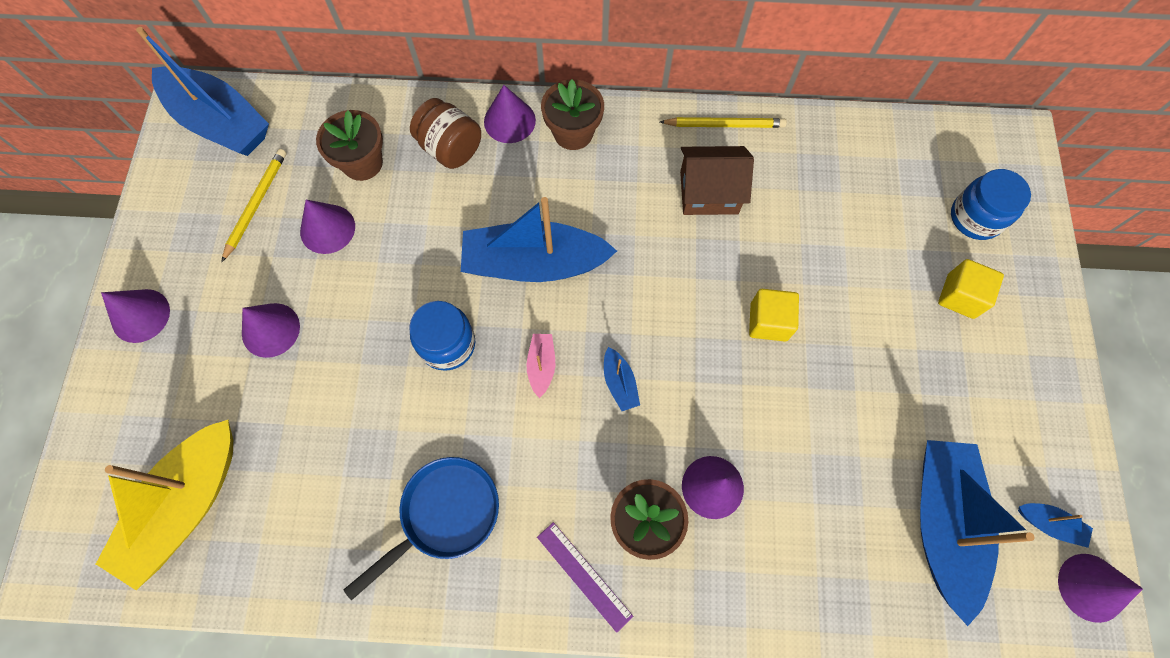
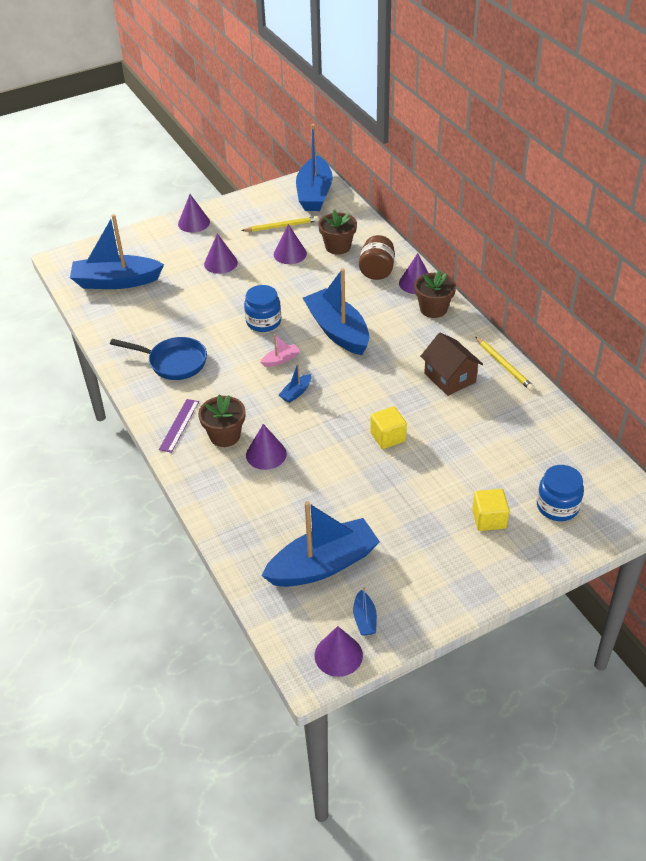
camera: 60 degrees right, 25 degrees down
yellow boat [96,420,233,590] -> blue boat [70,214,164,289]

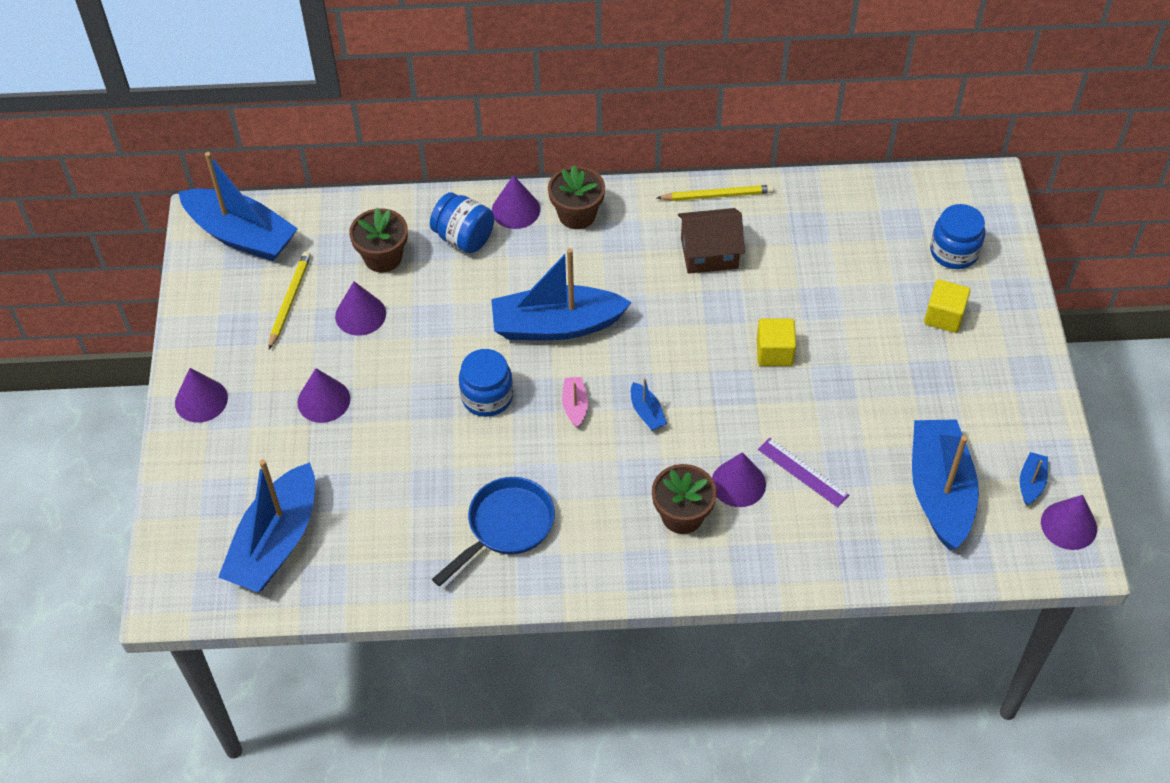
camera: 65 degrees left, 10 degrees up
purple ruler [159,399,199,453] -> purple ruler moved to [758,437,849,508]
blue boat [353,587,377,636] -> blue boat turned 90 degrees counterclockwise [1020,452,1048,505]
brown jar [359,235,395,280] -> blue jar [430,193,494,253]

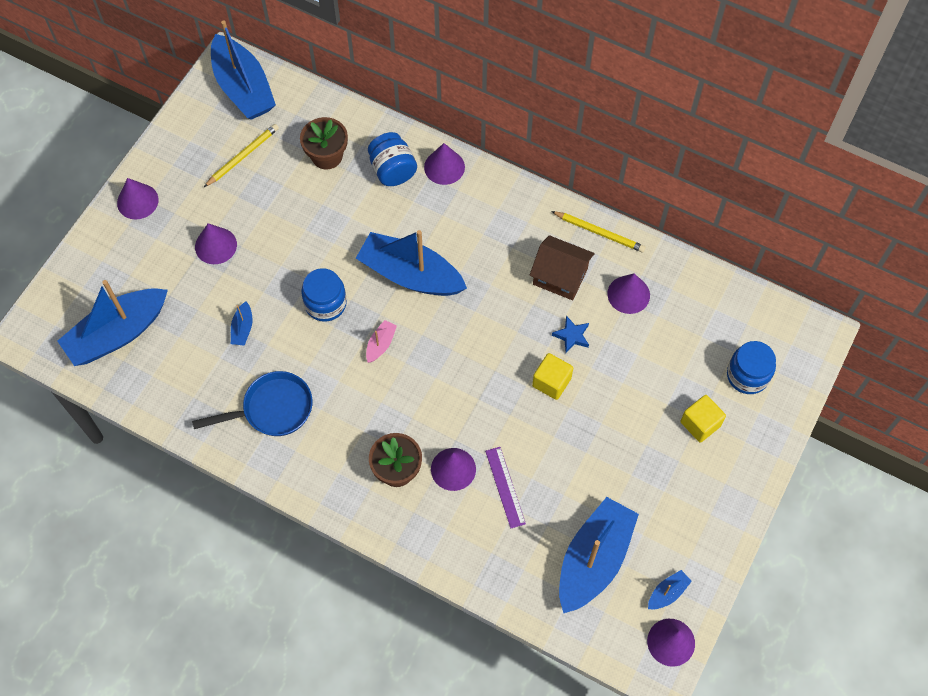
camera: 30 degrees right, 10 degrees up
purple cone [335,281,386,336] -> purple cone moved to [607,274,650,314]
brown flower pot [548,165,605,229] -> none
blue boat [631,378,667,430] -> blue boat moved to [231,302,253,346]
none -> blue star [552,316,589,353]

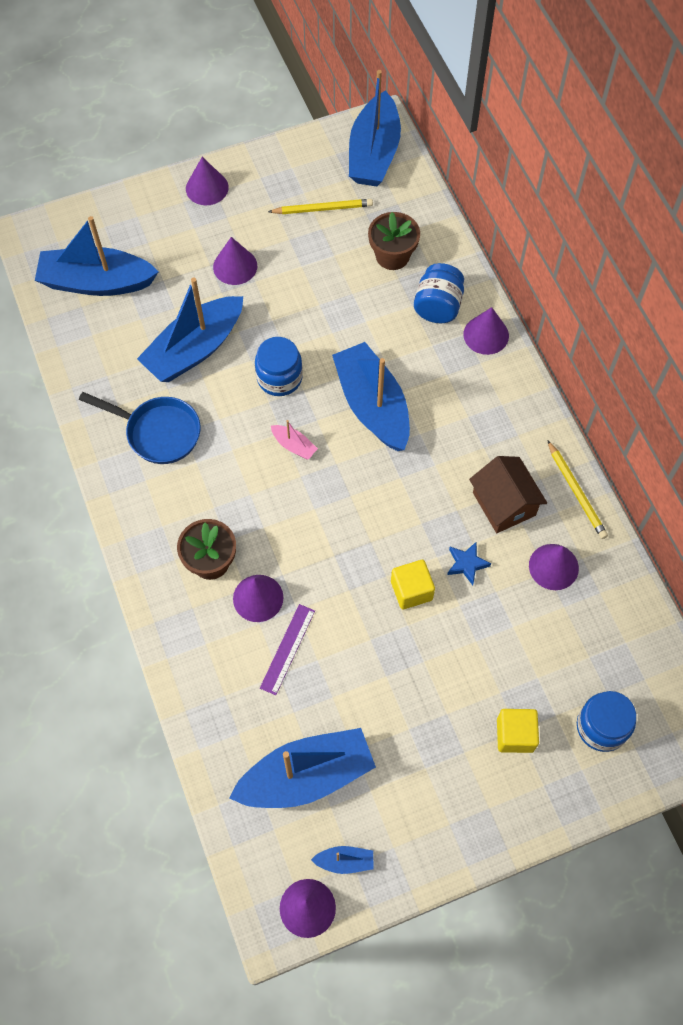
camera: 40 degrees right, 0 degrees up
blue boat [231,302,253,346] -> blue boat [137,278,243,382], size x2.40
pink boat [366,320,397,363] -> pink boat turned 60 degrees clockwise [271,420,318,460]

